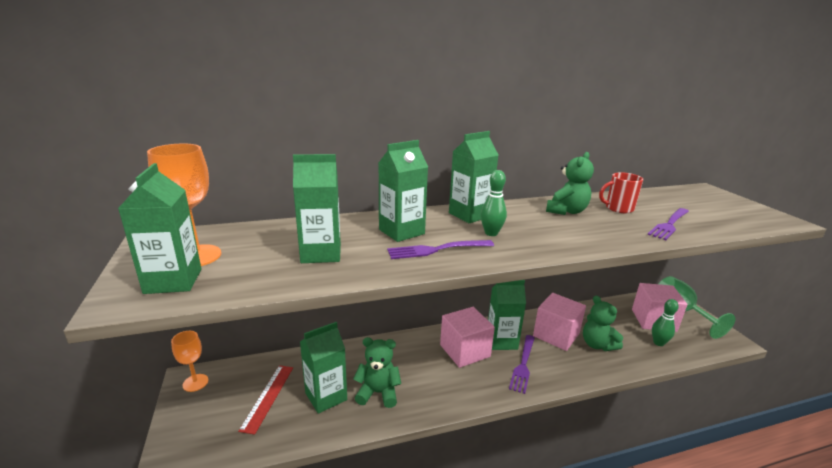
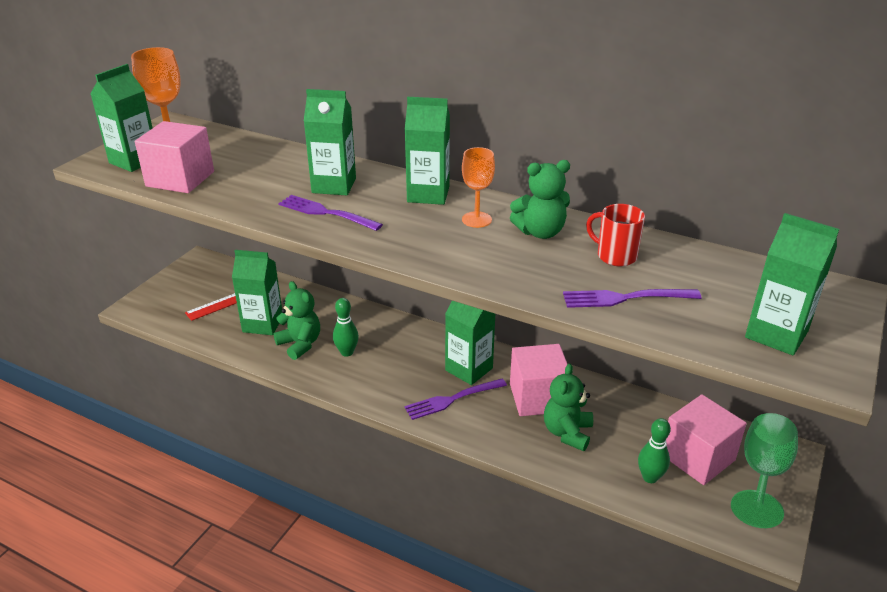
camera: 45 degrees right, 10 degrees up
orange goblet [171,331,208,392] -> orange goblet moved to [462,147,495,228]
green carton [293,154,341,263] -> green carton moved to [745,213,839,355]
pink cube [440,307,495,368] -> pink cube moved to [135,121,214,193]
green bowling pin [481,170,507,236] -> green bowling pin moved to [333,298,359,357]

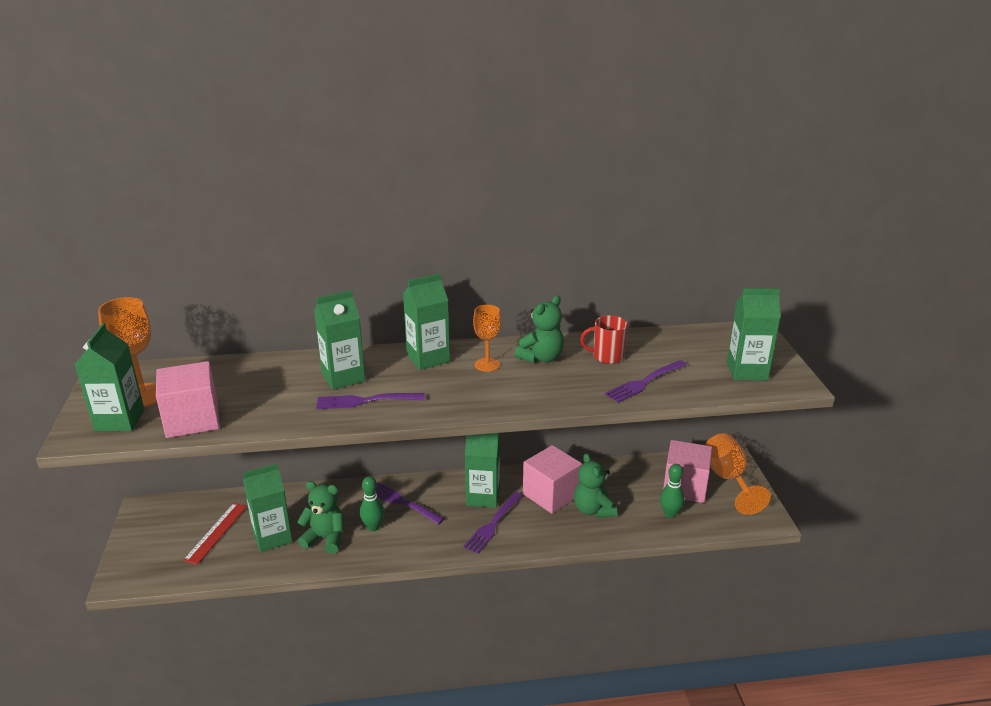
camera: 35 degrees left, 5 degrees down
green goblet [731,413,798,528] -> orange goblet [705,433,771,515]
none -> purple fork [376,482,444,525]

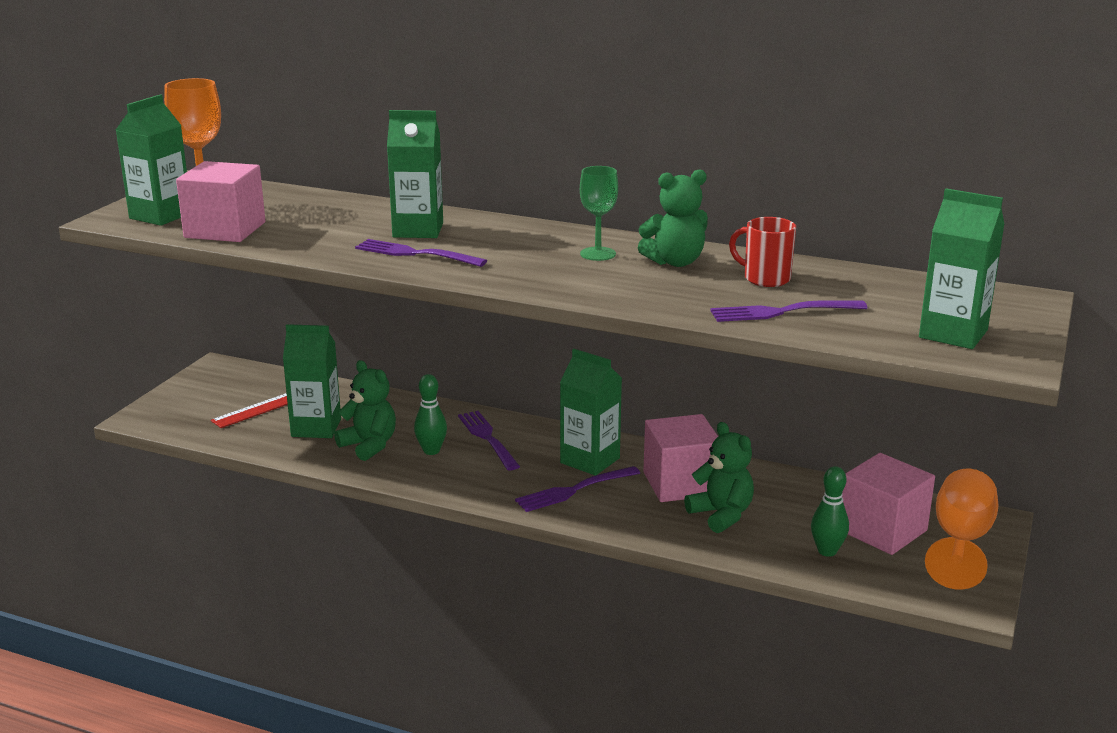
camera: 30 degrees right, 5 degrees down
green carton [403,274,450,370] -> none
orange goblet [473,305,501,372] -> green goblet [580,166,618,261]
green teddy bear [574,453,617,518] -> green teddy bear turned 135 degrees clockwise [684,422,754,533]

